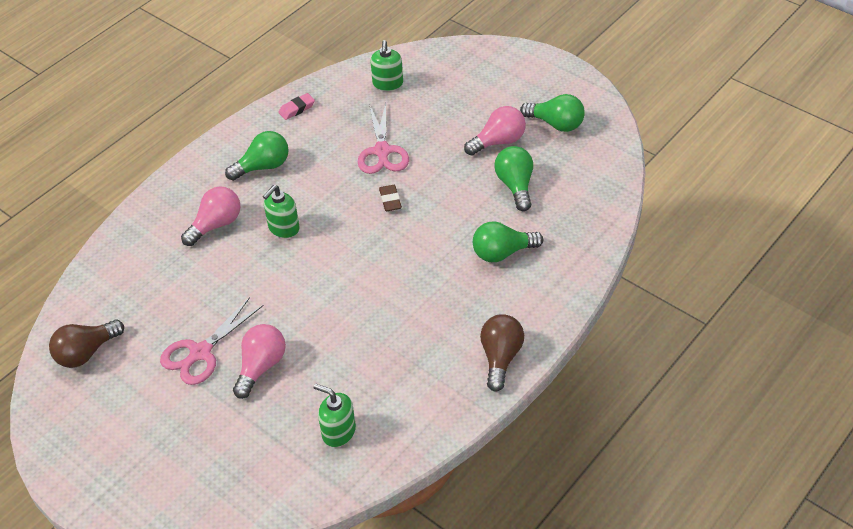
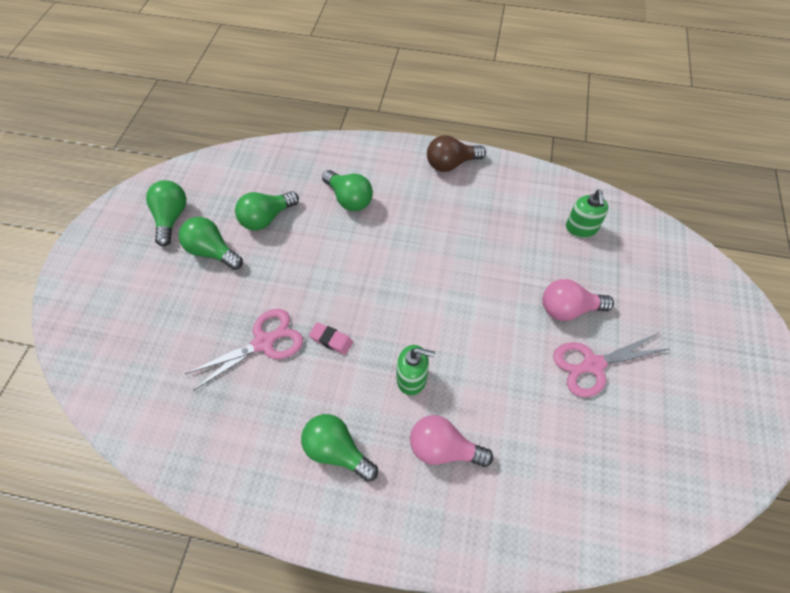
camera: 120 degrees left, 10 degrees up
brown light bulb [49,320,124,368] -> none
pink scissors [160,297,263,385] -> pink scissors turned 150 degrees clockwise [553,333,669,397]
pink eraser [278,93,315,120] -> pink eraser moved to [309,322,353,355]
green soap dispenser [370,40,403,91] -> none
brown eraser [379,185,402,211] -> none
pink light bulb [464,106,526,156] -> green light bulb [179,217,243,270]

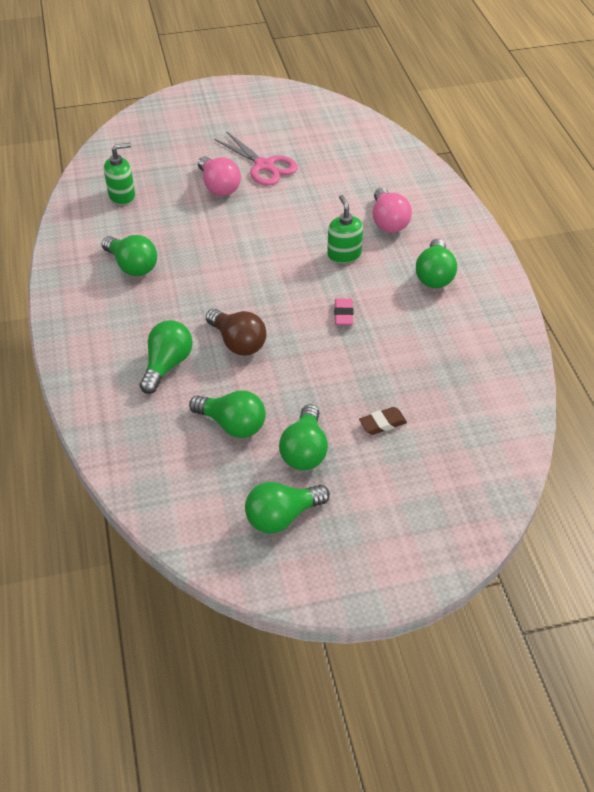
camera: 115 degrees left, 10 degrees down
pink scissors [185,309,303,390] -> none
brown light bulb [427,135,486,172] -> brown light bulb moved to [206,309,267,355]
none -> green light bulb [102,235,157,276]
none -> brown eraser [359,407,407,435]

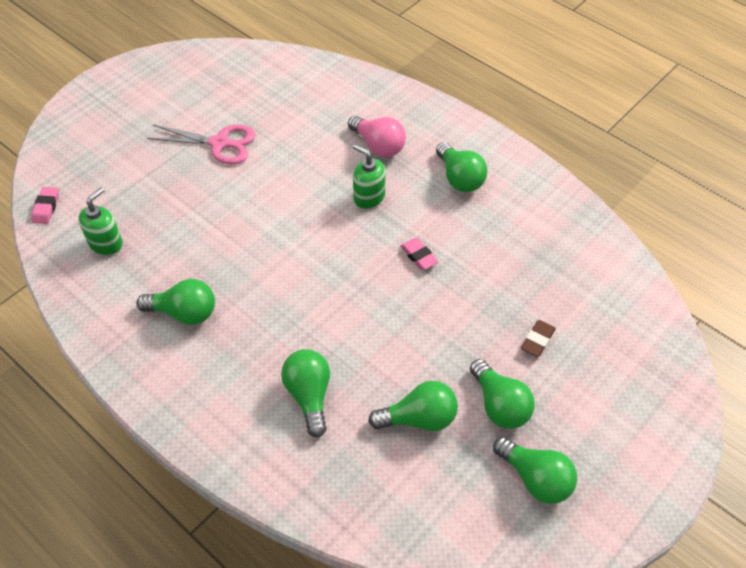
camera: 35 degrees left, 5 degrees up
pink light bulb [198,156,241,196] -> none
brown light bulb [206,309,267,355] -> none
green light bulb [245,482,330,534] -> green light bulb turned 75 degrees counterclockwise [493,437,577,504]
none -> pink eraser [32,187,59,224]

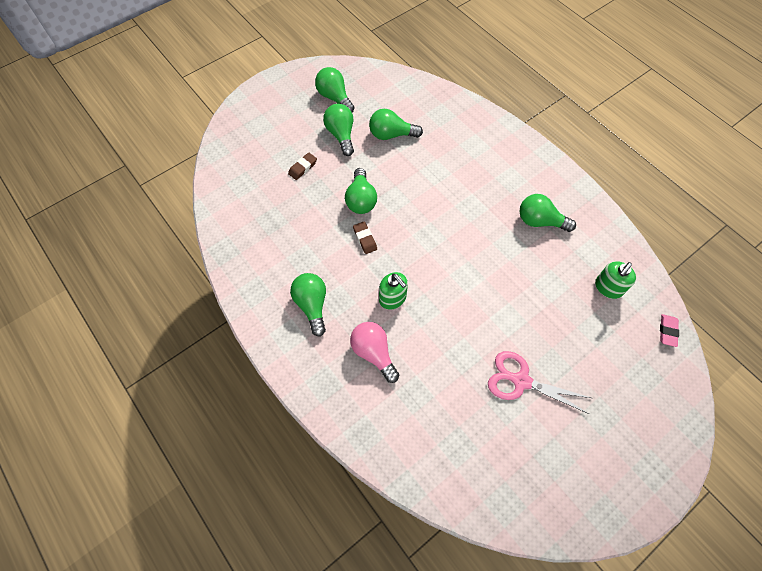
camera: 170 degrees left, 10 degrees up
green light bulb [281,349,330,438] -> green light bulb moved to [345,168,377,214]
pink eraser [400,238,439,270] -> brown eraser [353,221,377,254]

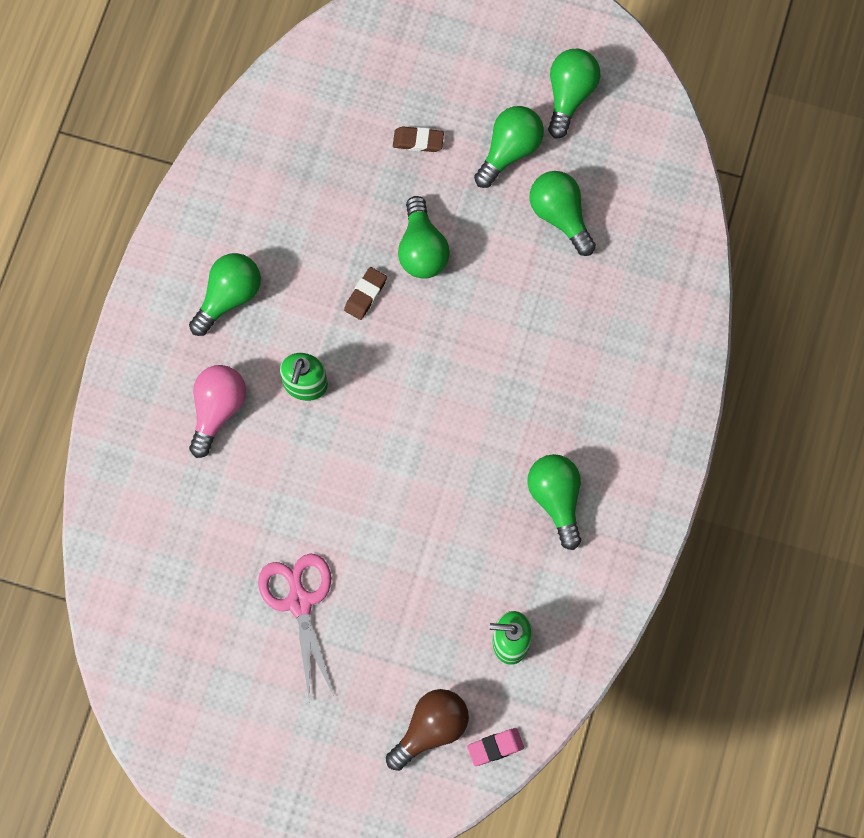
camera: 55 degrees right, 10 degrees up
green light bulb [345,168,377,214] -> green light bulb turned 60 degrees counterclockwise [398,196,450,279]
none -> brown light bulb [386,689,469,771]

